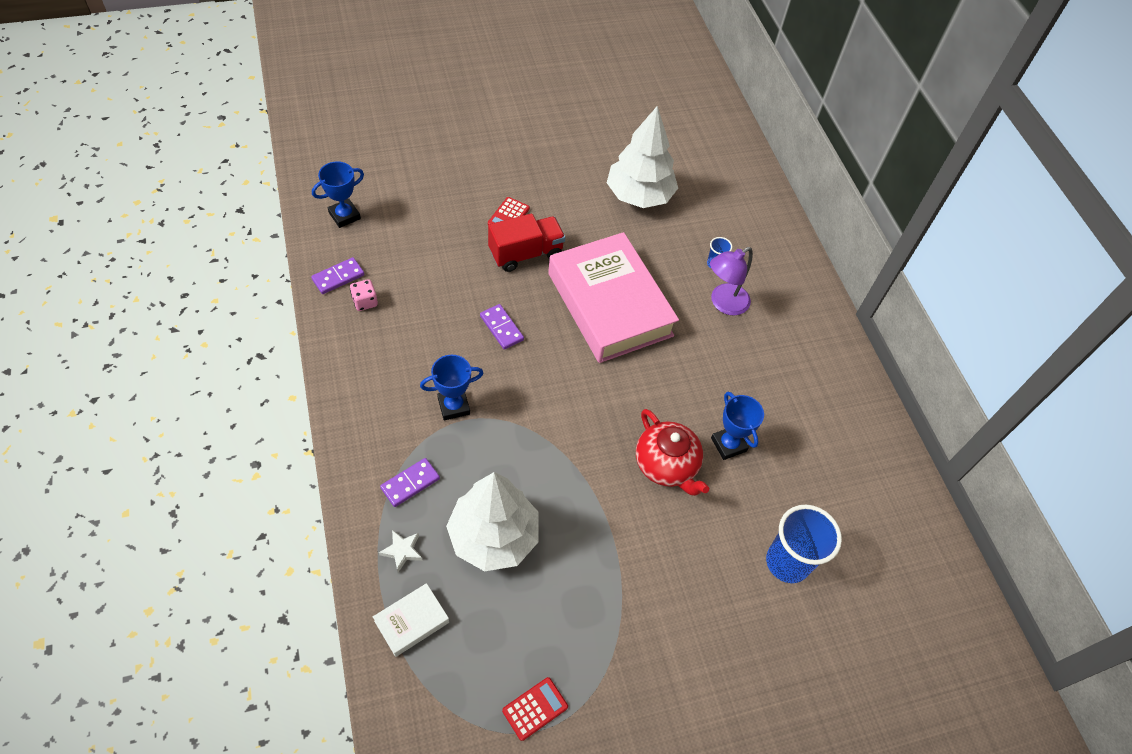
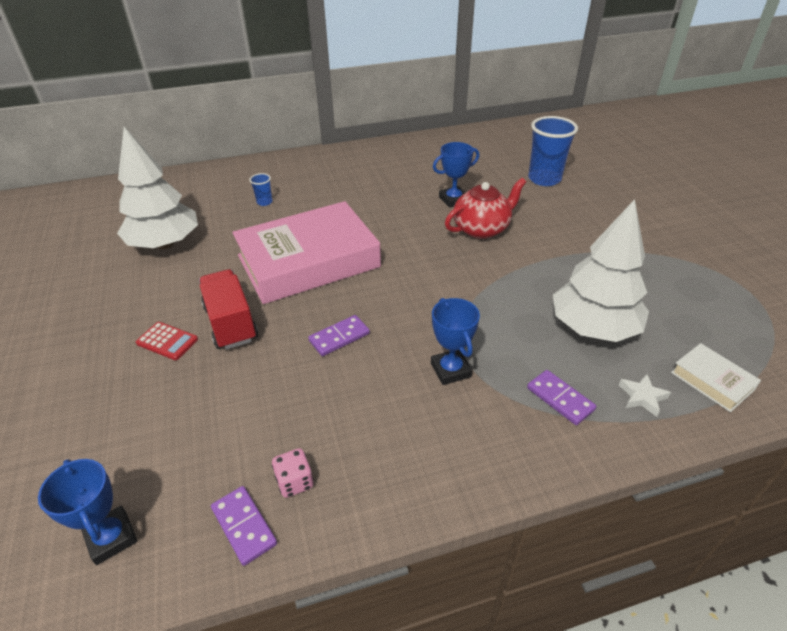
camera: 85 degrees left, 15 degrees down
red calculator [502,677,568,741] -> none
purple lamp [710,247,753,316] -> none

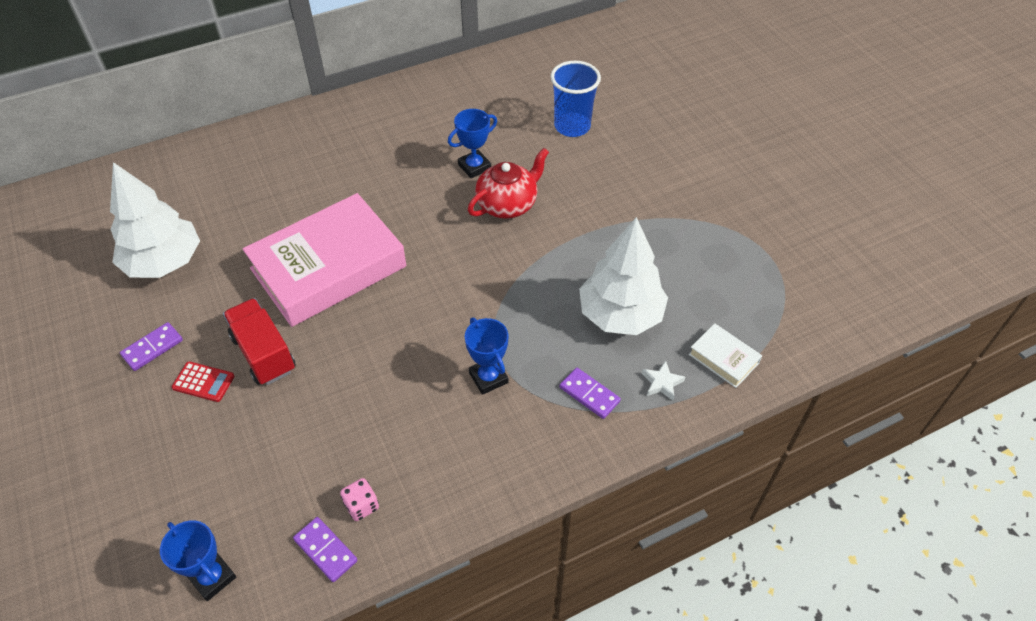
camera: 10 degrees left, 10 degrees up
blue cup [249,173,272,206] -> none
purple domino [308,315,370,356] -> purple domino moved to [120,322,183,371]

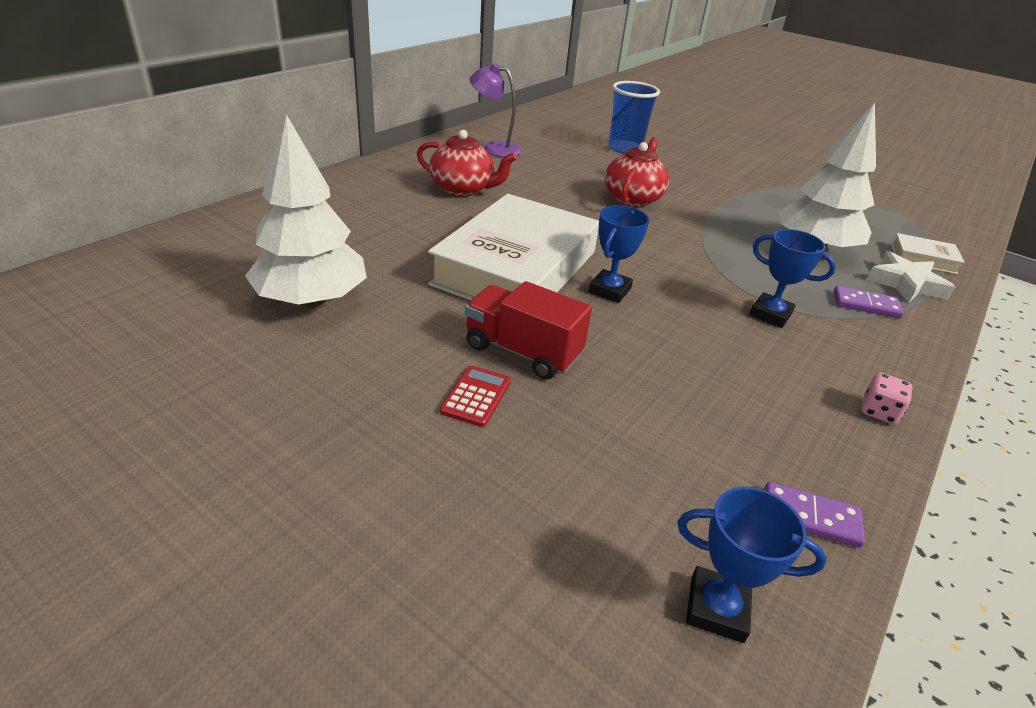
camera: 30 degrees left, 15 degrees down
purple domino [120,322,183,371] -> none
red calculator [172,361,235,402] -> red calculator turned 60 degrees counterclockwise [440,366,511,427]
pink book [243,193,407,327] -> white book [428,194,599,300]
pink dice [340,478,379,521] -> pink dice moved to [861,372,913,424]
blue trophy [448,109,497,178] -> blue trophy moved to [589,205,649,303]
white star [642,361,685,401] -> white star [867,251,955,303], size x1.71
none -> red teapot [417,130,517,197]
none -> purple lamp [469,63,522,157]

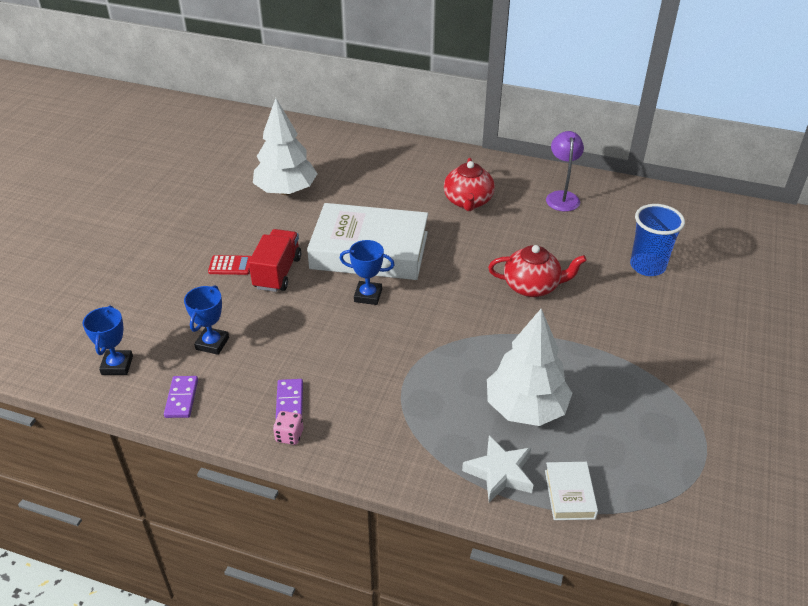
camera: 75 degrees right, 5 degrees up
blue trophy [749,229,836,328] -> blue trophy moved to [184,285,229,355]
purple domino [834,286,904,318] -> purple domino moved to [276,379,303,419]

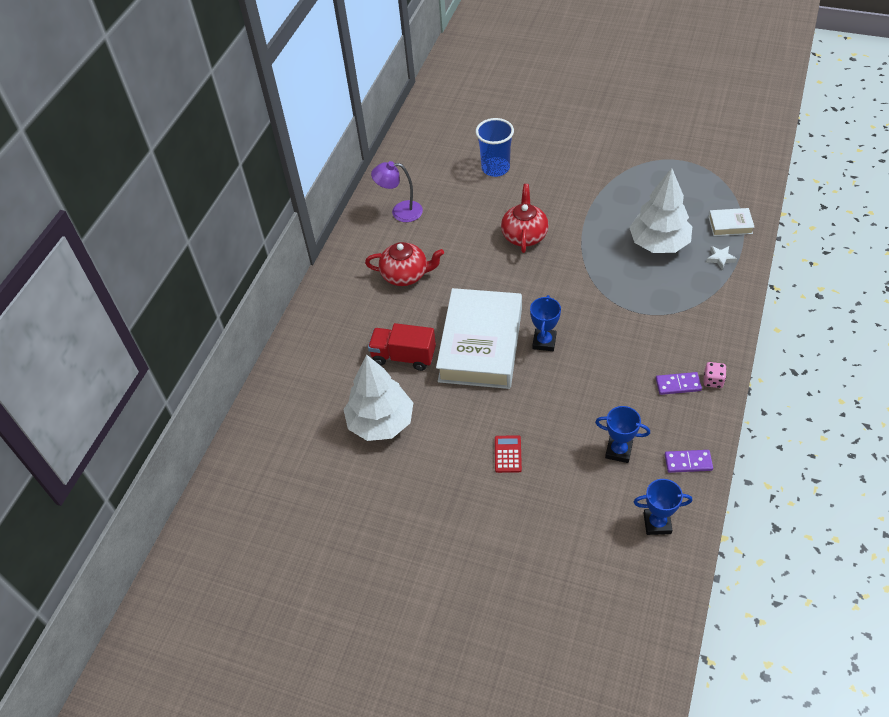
camera: 85 degrees left, 10 degrees up
red truck [249,229,301,292] -> red truck moved to [368,323,436,371]
white star [462,435,533,502] -> white star [706,246,737,270], size x0.58

